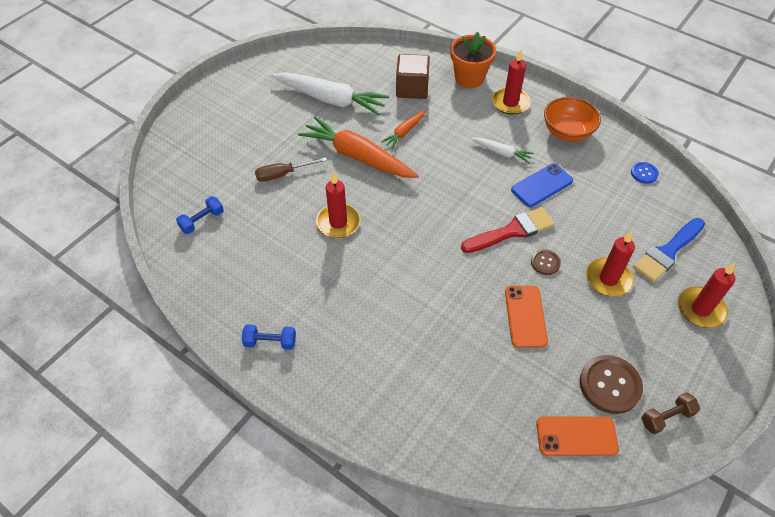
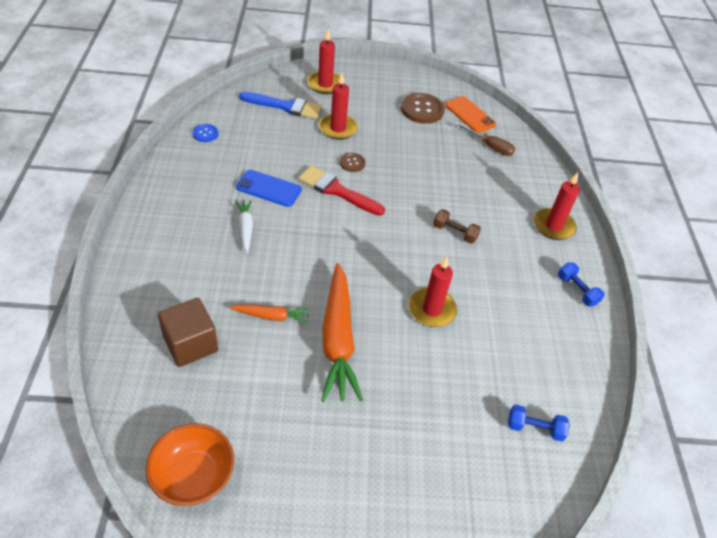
camera: 130 degrees left, 5 degrees down
brown screwdriver [255,157,327,182] -> brown screwdriver moved to [455,122,515,156]
white carrot [271,72,389,115] -> none
orange flower pot [450,32,496,88] -> none
red candle [492,50,531,115] -> red candle moved to [534,172,580,240]
orange phone [505,286,548,348] -> none
orange bowl [544,97,601,142] -> orange bowl moved to [146,423,234,506]
brown dumbbell [641,392,700,434] -> brown dumbbell moved to [433,209,481,244]

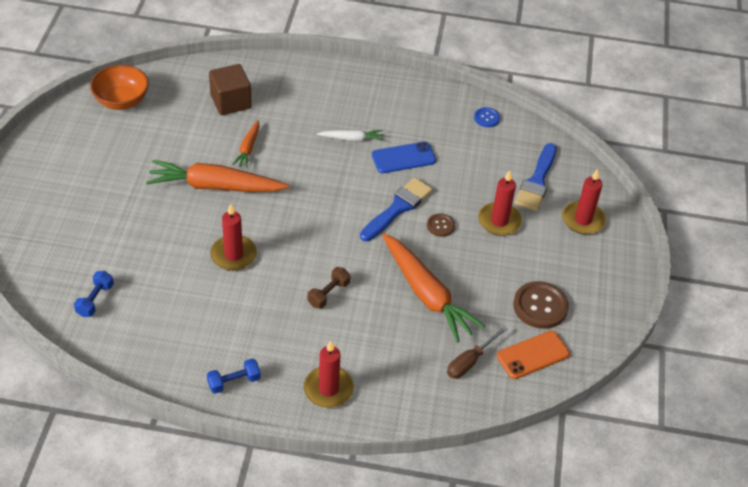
camera: 100 degrees right, 0 degrees up
blue phone [236,170,302,207] -> blue phone turned 45 degrees clockwise [372,142,436,173]
red brush [298,166,385,216] -> blue brush [360,177,433,241]
none -> orange carrot [382,233,485,343]

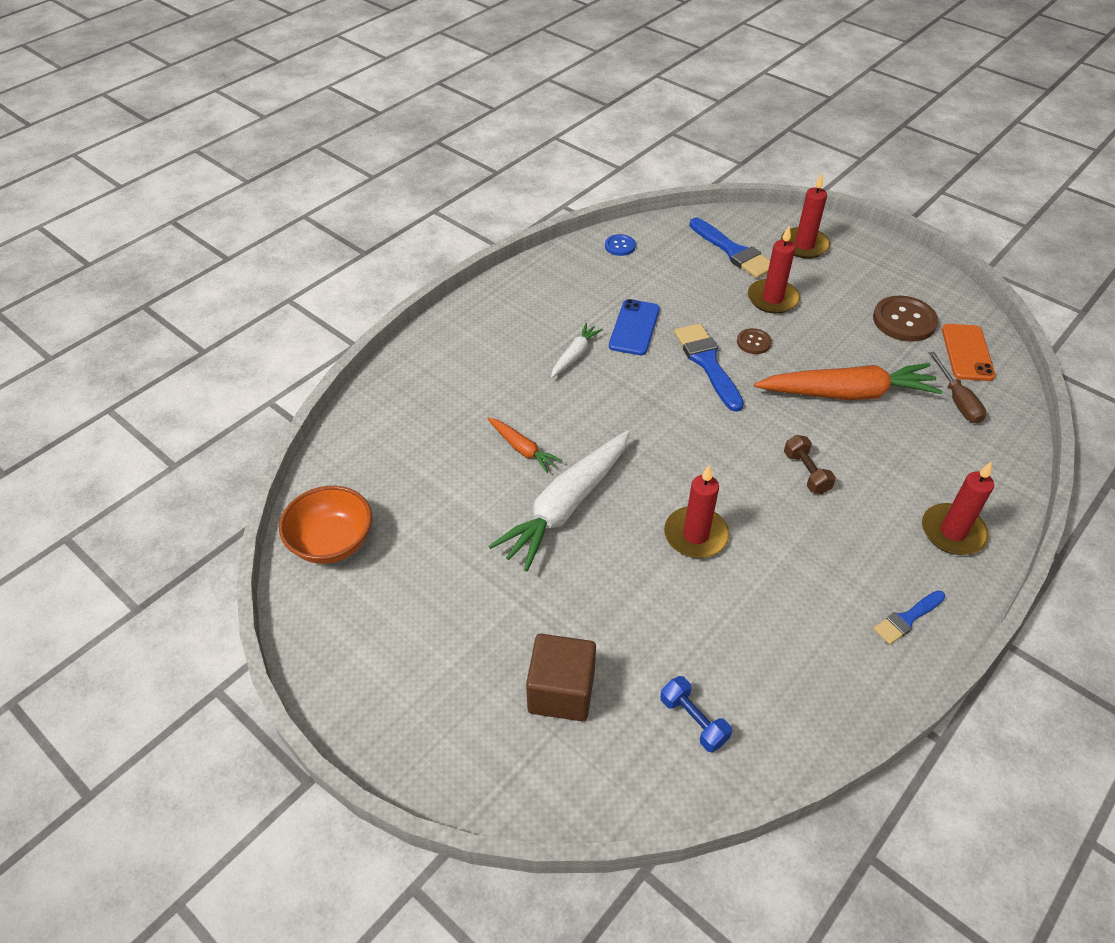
camera: 55 degrees left, 0 degrees up
orange carrot [146,160,290,192] -> white carrot [489,430,630,571]
blue dumbbell [207,358,261,394] -> blue brush [873,590,945,645]
brown cube [209,64,252,115] -> brown cube moved to [526,634,596,721]

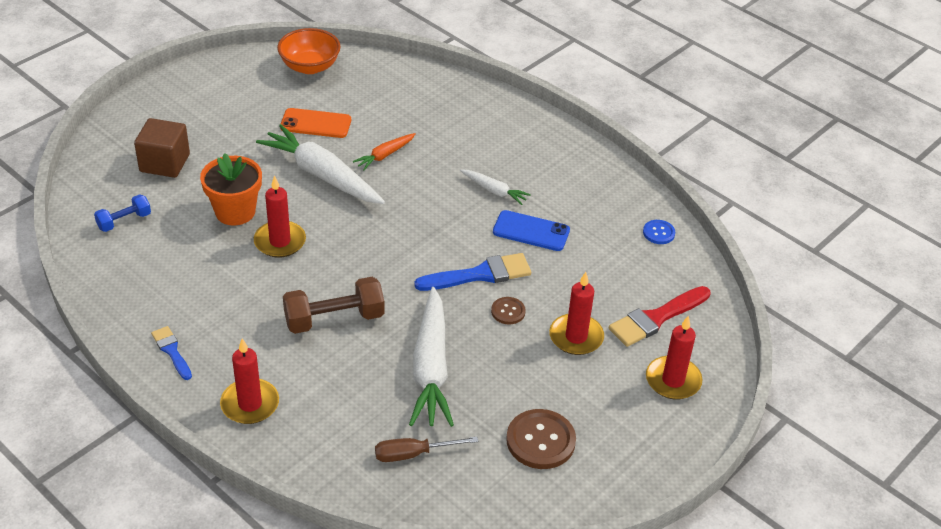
camera: 90 degrees right, 5 degrees down
blue brush [689,218,770,279] -> red brush [609,286,711,347]
orange carrot [754,363,943,400] -> white carrot [409,287,454,427]
brown dumbbell [784,435,836,494] -> brown dumbbell [283,277,384,334], size x1.73
orange phone [942,324,995,381] -> orange phone moved to [280,108,351,138]
none -> orange flower pot [200,153,262,226]

